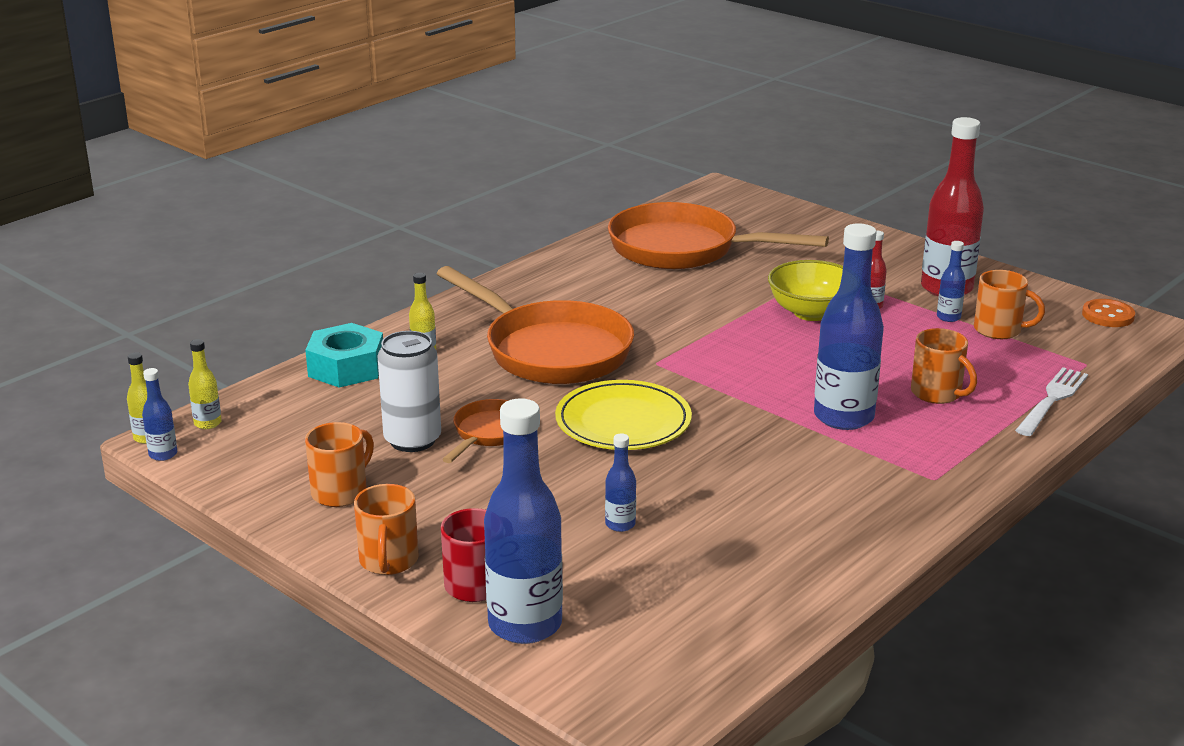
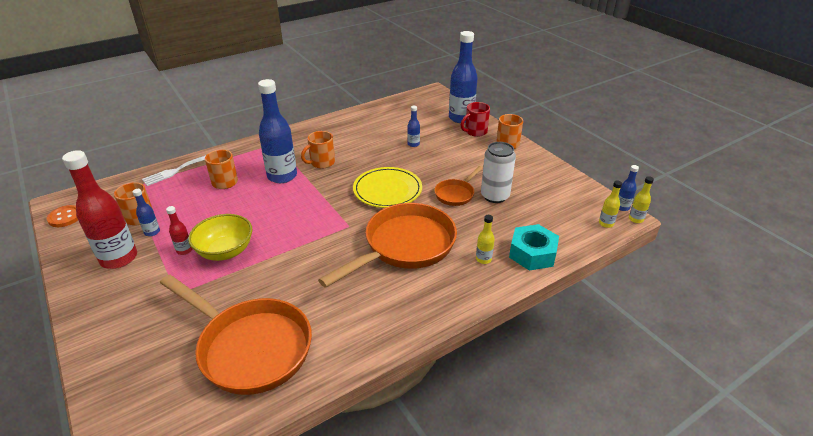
camera: 165 degrees left, 10 degrees up
orange mug [305,422,374,507] -> orange mug moved to [301,131,335,169]
orange pan [437,266,634,384] -> orange pan turned 75 degrees clockwise [318,203,457,288]

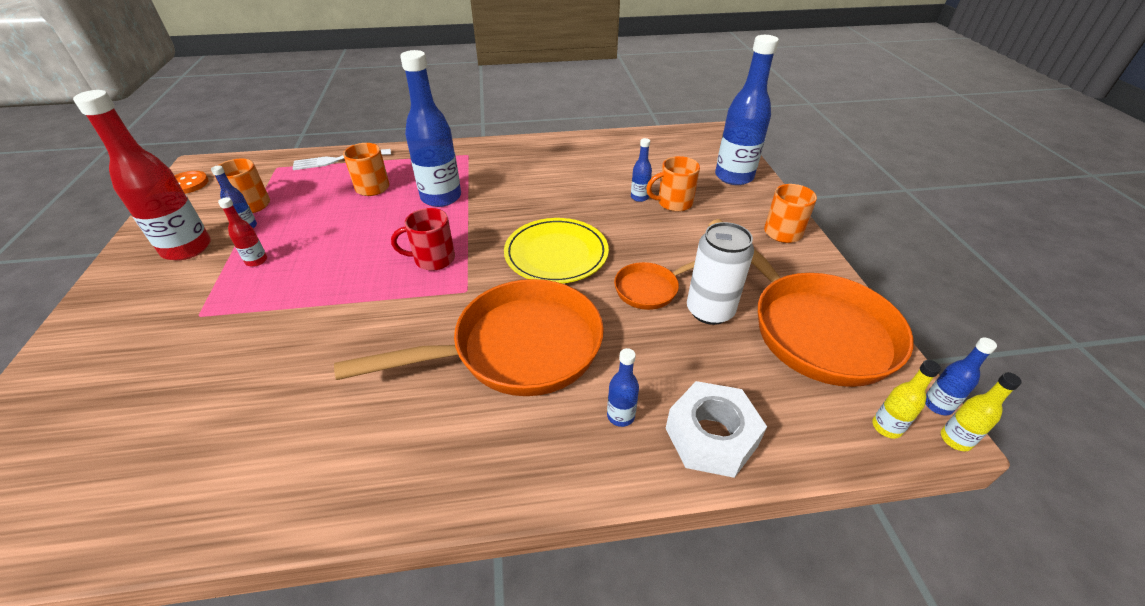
camera: 25 degrees right, 5 degrees up
orange pan [160,274,312,395] -> orange pan moved to [708,219,914,387]
yellow bowl [188,214,252,261] -> none
orange mug [301,131,335,169] -> orange mug moved to [646,156,700,212]
red mug [461,102,490,137] -> red mug moved to [391,208,455,271]
yellow bottle [476,215,495,264] -> blue bottle [607,348,639,427]
turquoise nut [509,224,559,271] -> white nut [665,381,767,478]

